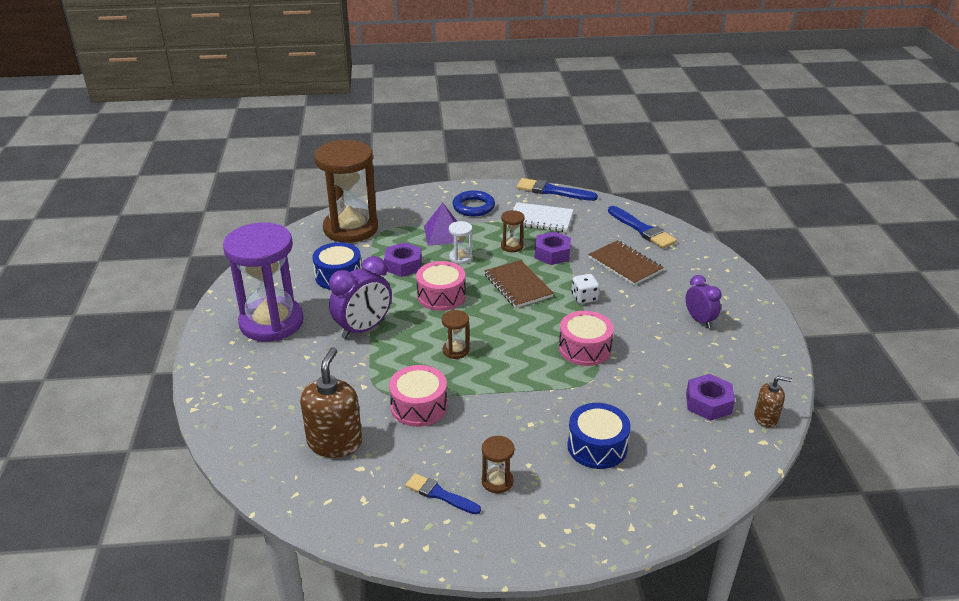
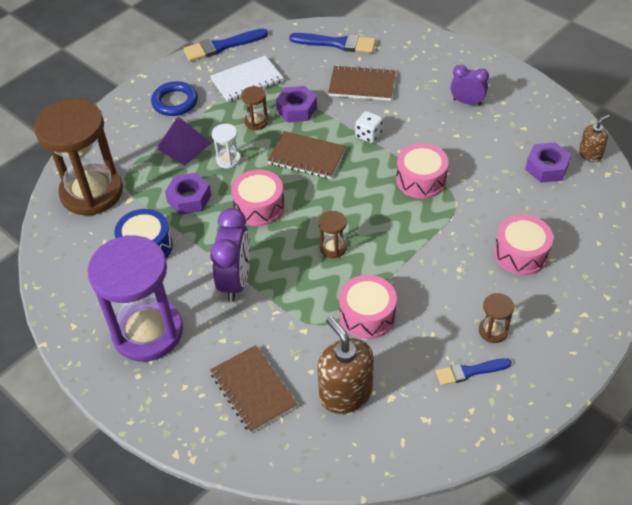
camera: 40 degrees left, 15 degrees up
blue drum [567,403,631,469] -> pink drum [494,215,553,275]
none -> brown notebook [210,345,297,433]

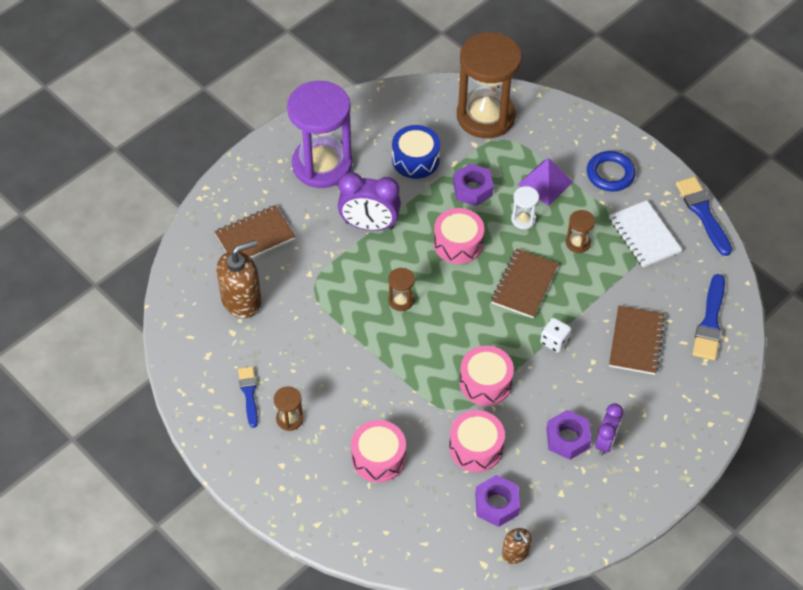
camera: 90 degrees right, 5 degrees up
purple nut [276,86,317,123] -> purple nut moved to [546,410,591,460]
pink drum [339,275,397,339] -> pink drum moved to [449,410,505,472]

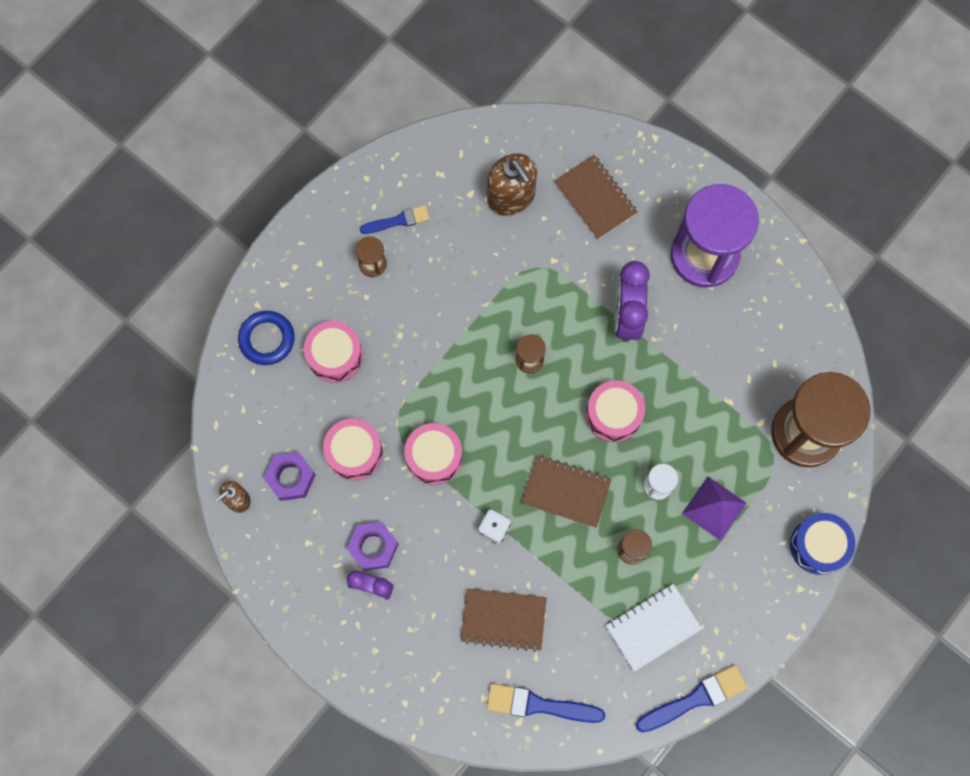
camera: 85 degrees right, 20 degrees up
blue drum [392,125,440,179] -> blue drum moved to [790,513,855,575]
purple nut [453,164,494,206] -> none
blue ring [587,151,636,192] -> blue ring moved to [238,311,295,365]

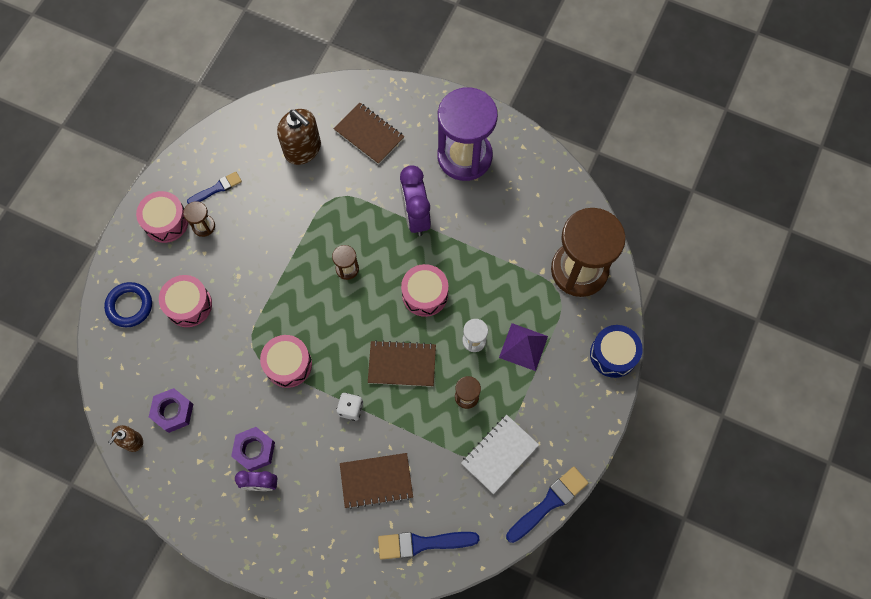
camera: 15 degrees left, 5 degrees down
pink drum [323,418,383,480] -> pink drum moved to [136,191,189,243]

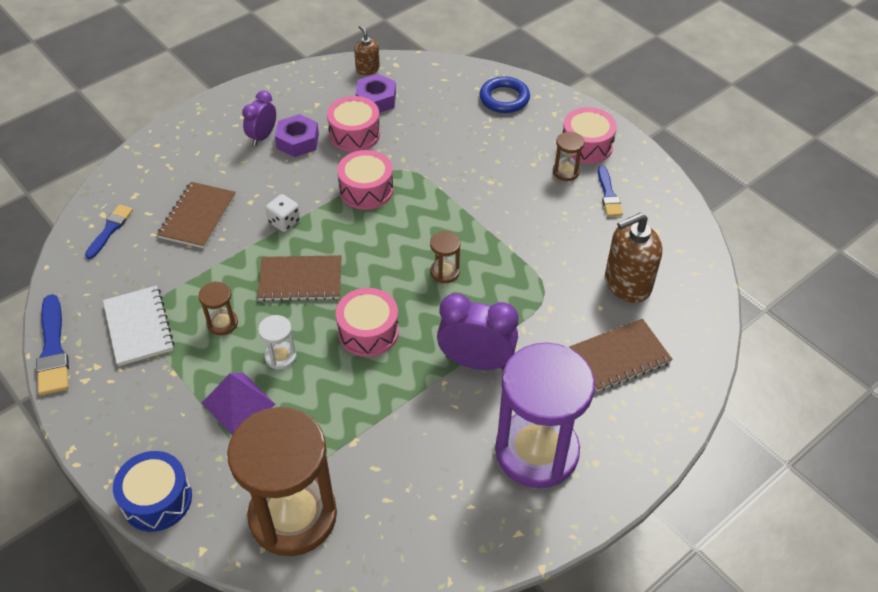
camera: 115 degrees right, 20 degrees down
pink drum [159,275,212,327] -> pink drum moved to [327,96,380,152]
brown notebook [368,340,436,387] -> brown notebook turned 60 degrees clockwise [257,255,342,302]
blue brush [378,532,479,560] -> blue brush [85,205,133,259], size x0.65

